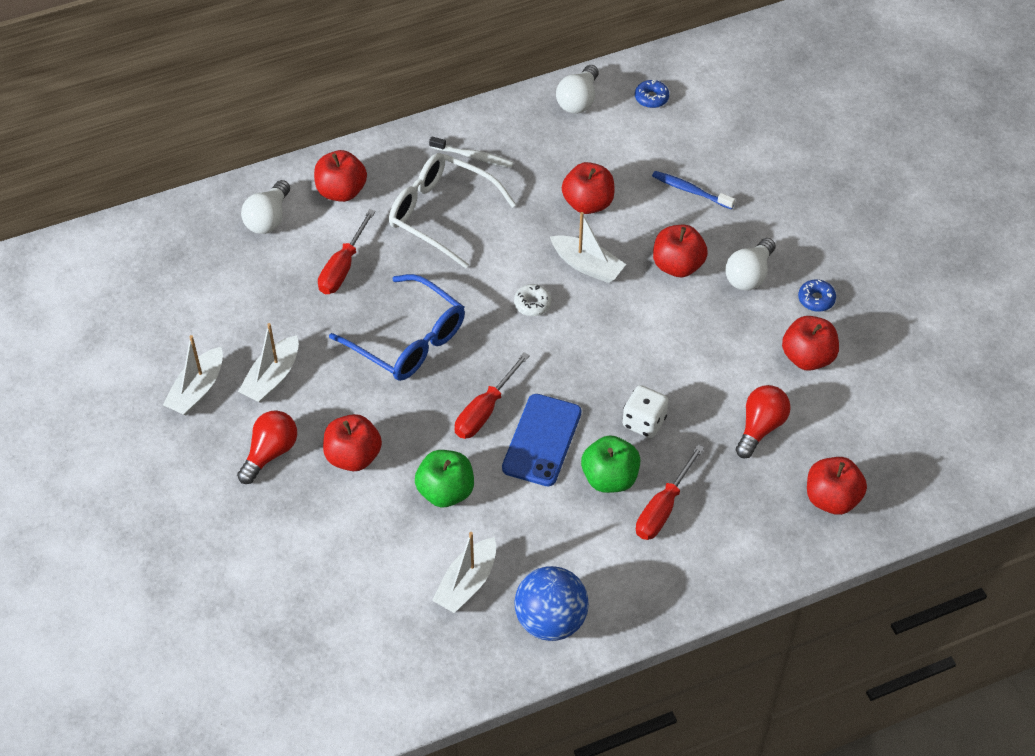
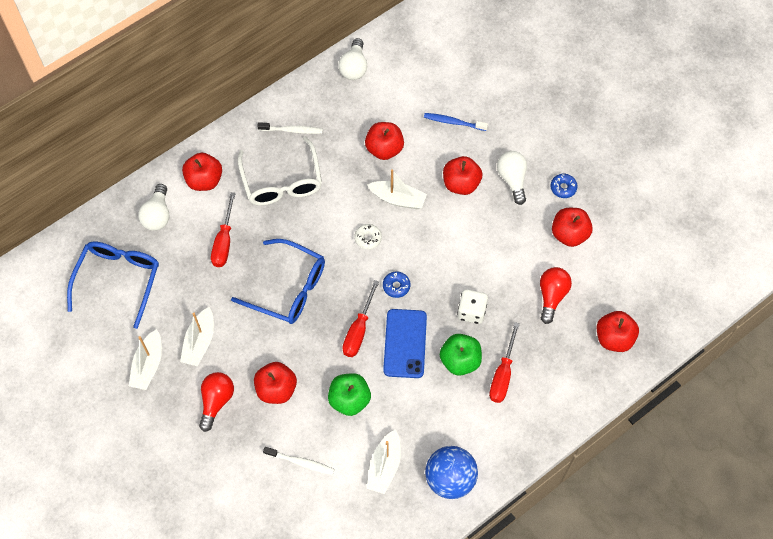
camera: 15 degrees left, 10 degrees up
white glasses [389,153,516,268] -> white glasses turned 120 degrees counterclockwise [238,136,322,206]
blue donut [635,80,669,108] -> blue donut moved to [383,271,410,298]
white light bulb [725,238,775,291] -> white light bulb turned 150 degrees clockwise [497,151,527,205]
none -> blue glasses [67,241,159,329]
none -> white toothbrush [263,447,335,475]

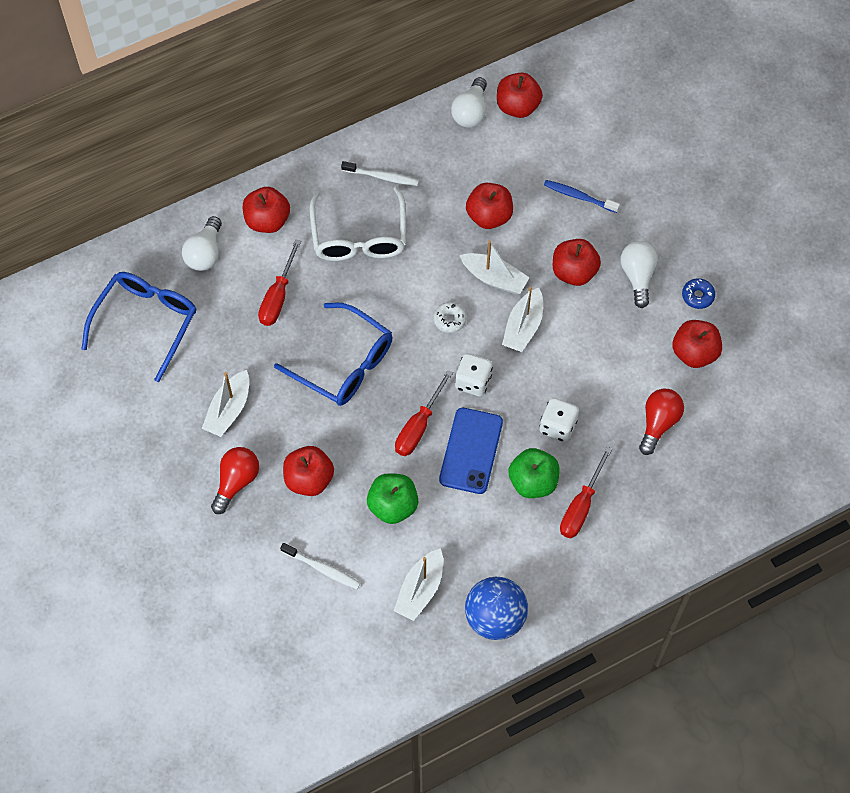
camera: 10 degrees right, 0 degrees up
white boat [129,329,162,390] -> white boat moved to [502,287,543,352]
blue donut [383,271,410,298] -> white dice [455,353,493,397]
red apple [597,311,639,352] -> red apple moved to [497,73,543,118]

